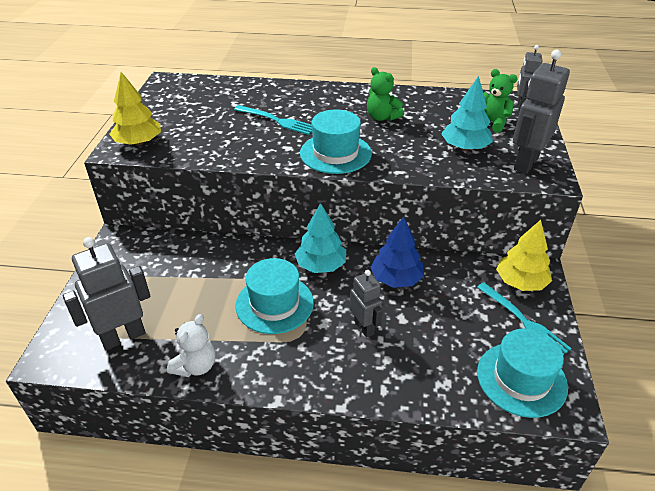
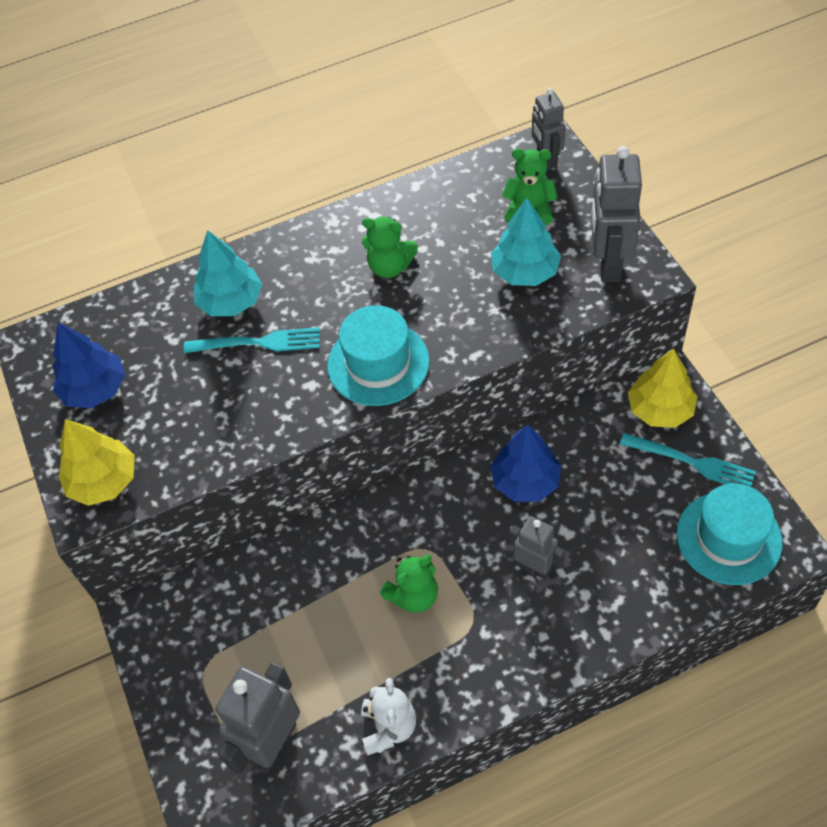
camera: 25 degrees left, 15 degrees up
turquoise hat [235,258,314,334] -> green teddy bear [380,555,438,613]
turquoise tree [295,203,346,273] -> turquoise tree moved to [194,230,263,316]
none -> blue tree [53,323,126,408]

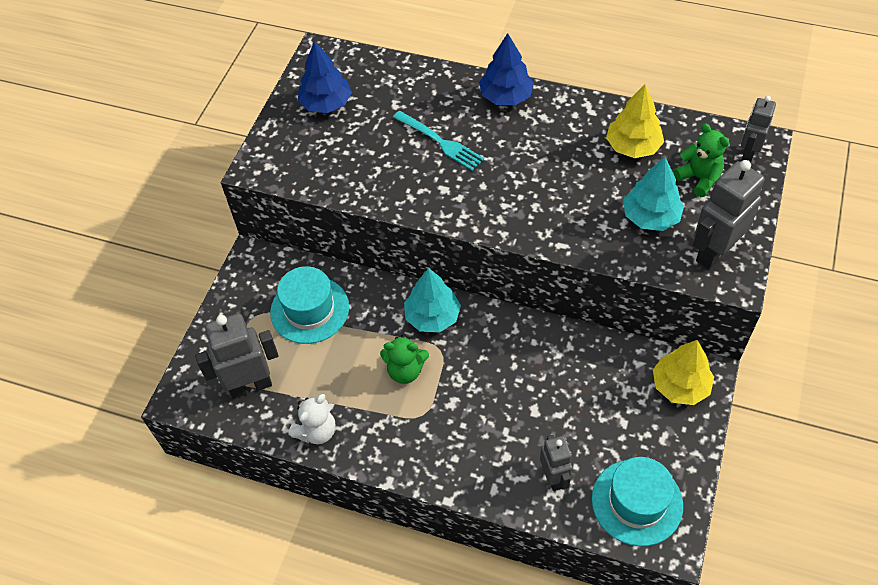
camera: 40 degrees right, 0 degrees up
yellow tree [58,419,135,506] -> yellow tree moved to [606,84,664,158]
turquoise tree [194,230,263,316] -> turquoise tree moved to [404,268,461,332]
turquoise hat [327,305,430,406] -> turquoise hat moved to [270,266,349,344]
green teddy bear [362,217,418,278] -> none
blue tree [491,425,562,502] -> blue tree moved to [479,33,534,105]
grey robot [510,516,565,580] -> grey robot moved to [540,435,572,491]
turquoise fork [620,433,756,486] -> none

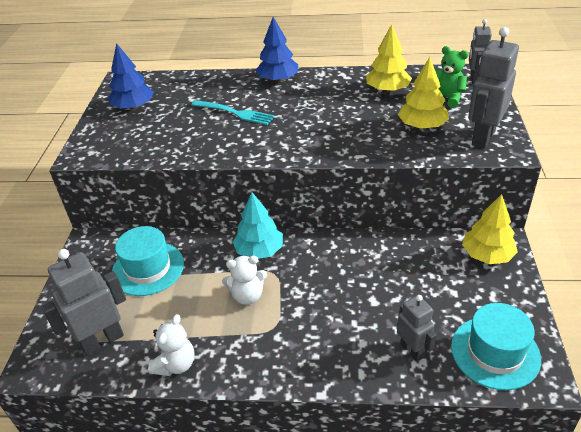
camera: 15 degrees left, 15 degrees down
green teddy bear [380,335,429,384] -> white teddy bear [222,256,267,305]
turquoise tree [623,157,684,231] -> yellow tree [398,57,449,129]

